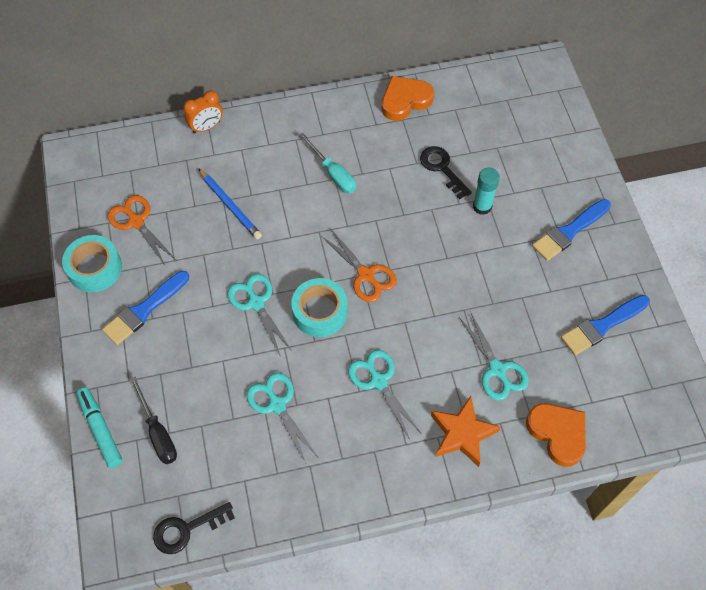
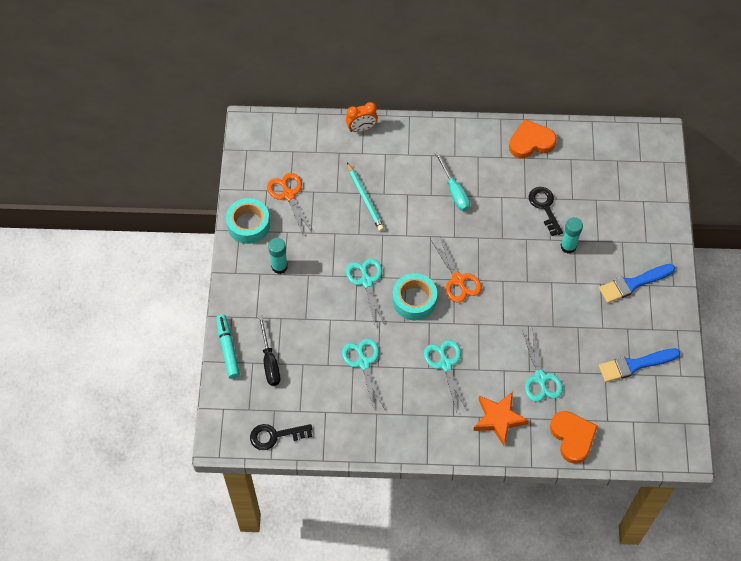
camera: 15 degrees right, 0 degrees up
blue brush [102,271,189,345] -> turquoise glue stick [268,238,288,274]
blue pencil [198,168,262,240] -> turquoise pencil [347,162,384,232]

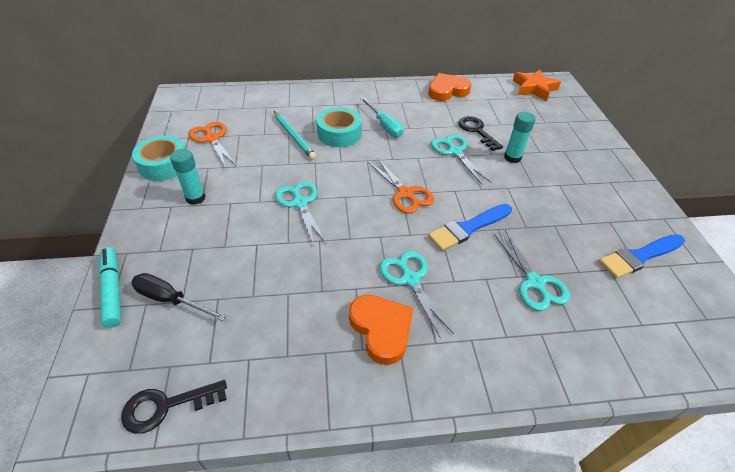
camera: 10 degrees left, 15 degrees down
black screwdriver [258,315,281,386] -> black screwdriver turned 135 degrees clockwise [131,273,226,321]
turquoise scissors [342,338,384,409] -> turquoise scissors moved to [431,134,491,184]
orange clock [346,102,378,132] -> none
turquoise tape [392,273,437,321] -> turquoise tape moved to [317,107,362,147]
orange star [473,392,529,446] -> orange star moved to [513,69,561,101]
orange heart [550,411,597,464] -> orange heart moved to [349,295,413,365]
blue brush [599,264,675,303] -> blue brush moved to [428,204,512,251]

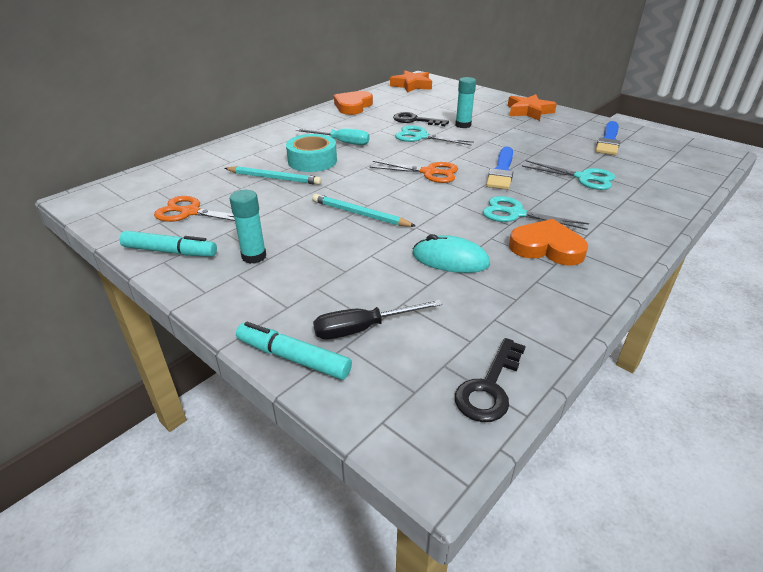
camera: 40 degrees left, 10 degrees down
turquoise tape [132,135,185,181] -> turquoise marker [120,231,217,257]
turquoise scissors [275,181,327,246] -> turquoise pencil [312,194,416,227]
none -> turquoise mouse [413,234,490,273]
none -> orange star [508,94,557,121]

